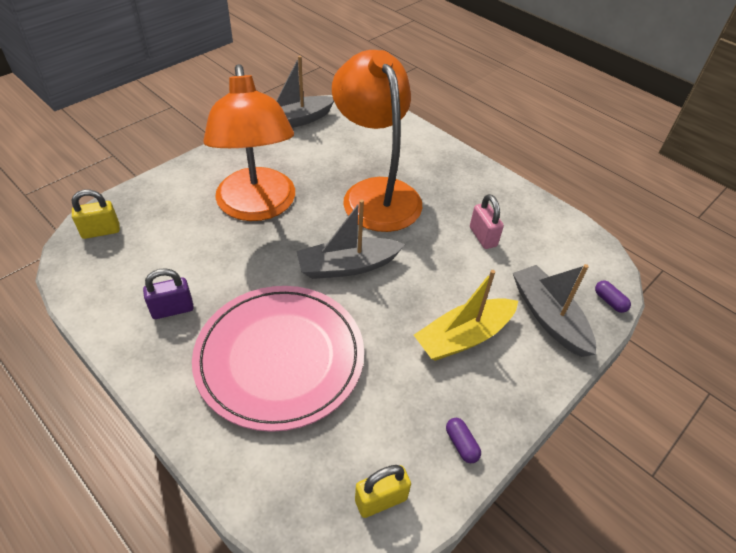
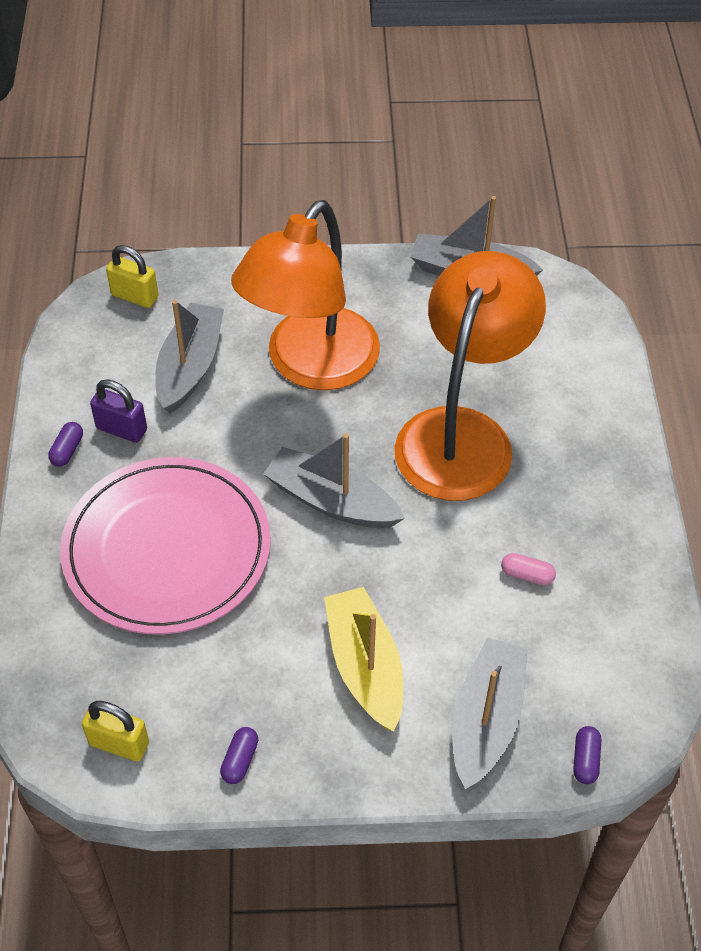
camera: 45 degrees right, 5 degrees up
yellow boat [414,270,518,361] -> yellow boat turned 60 degrees clockwise [324,587,403,732]
pink padlock [470,194,504,249] -> pink capsule [501,553,556,585]
none -> purple capsule [48,422,83,467]
none -> grey boat [155,300,224,414]

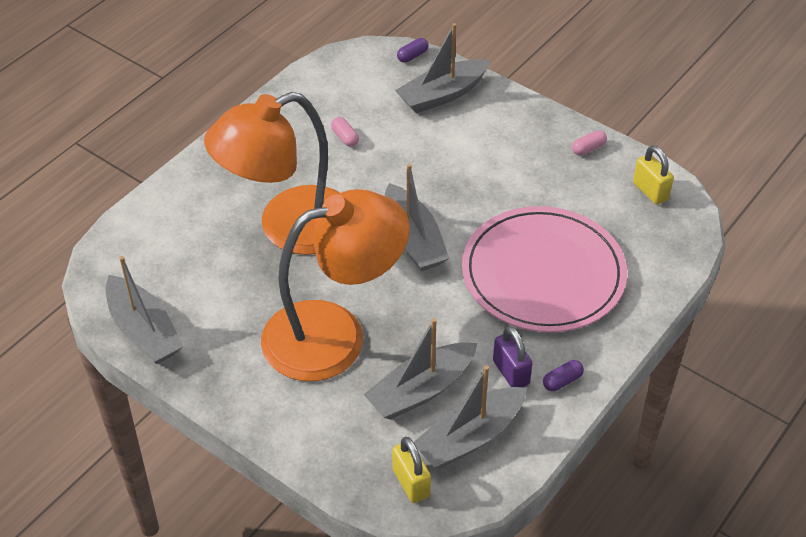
camera: 140 degrees left, 5 degrees down
purple capsule [220,727,258,784] -> pink capsule [572,130,607,155]
yellow boat [324,587,403,732] -> none
none -> grey boat [414,365,527,469]

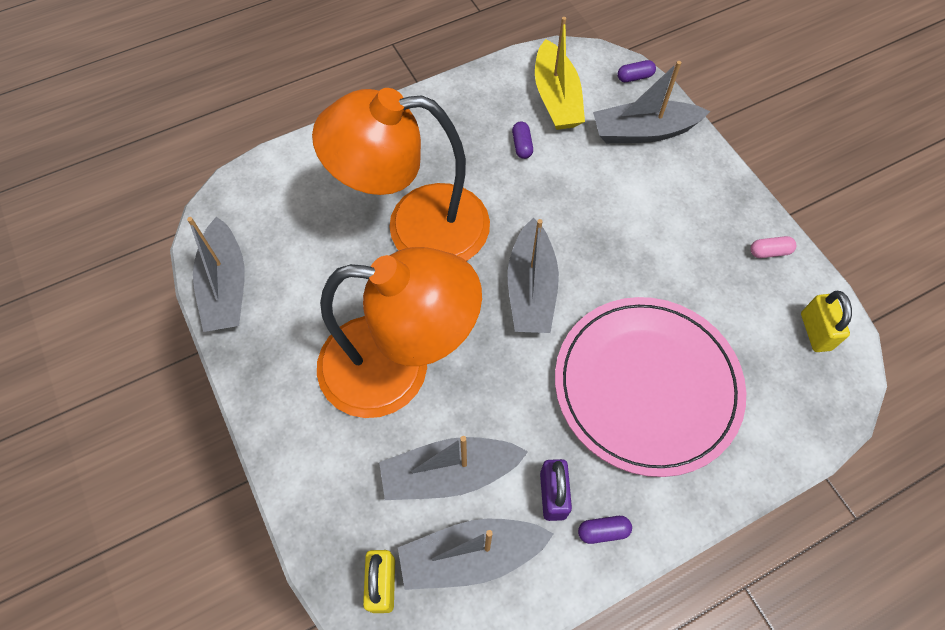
camera: 25 degrees right, 15 degrees up
pink capsule [331,117,359,147] -> purple capsule [512,122,533,159]
none -> yellow boat [535,17,585,130]

